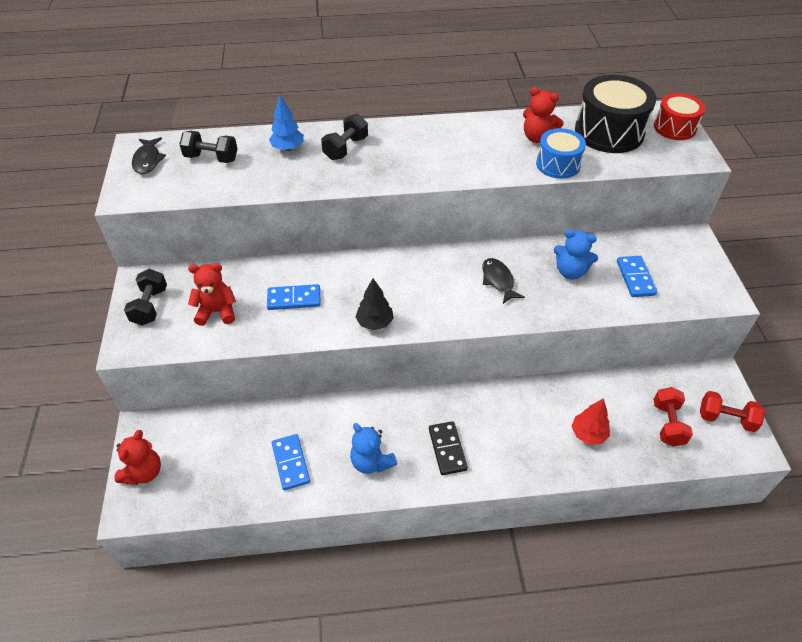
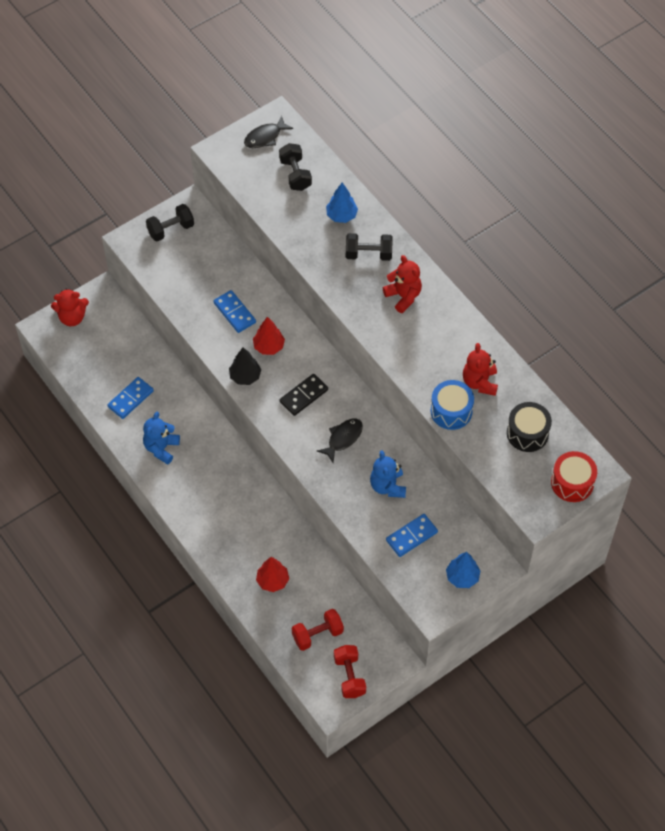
camera: 60 degrees right, 10 degrees up
red teddy bear [188,263,236,326] -> red teddy bear moved to [383,255,422,313]
black domino [429,421,468,475] -> black domino moved to [280,374,328,416]
black drum [575,75,656,153] -> black drum [507,402,552,452], size x0.61
none -> red tree [253,317,285,355]
none -> blue tree [446,552,481,588]

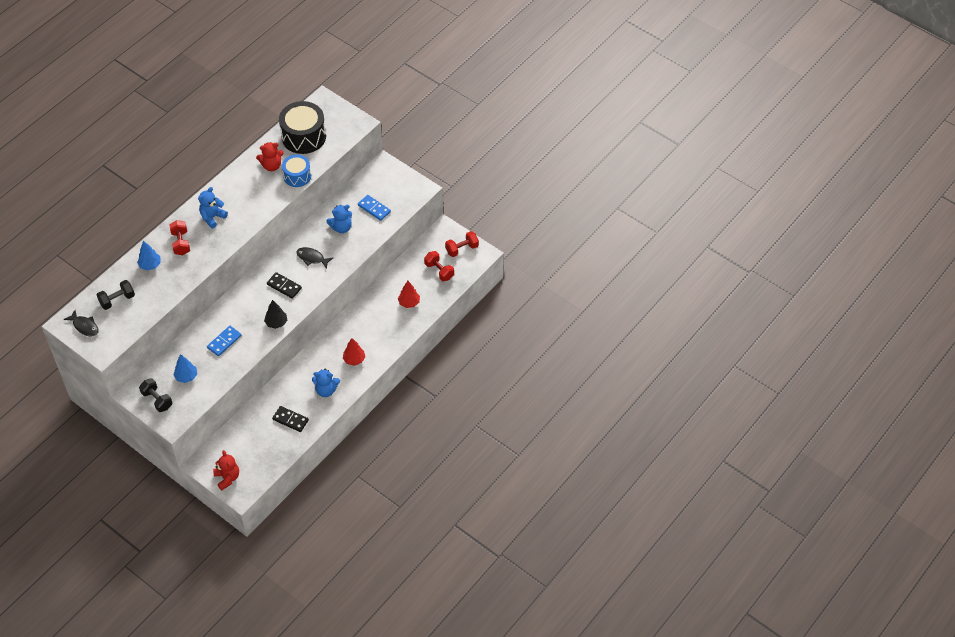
camera: 105 degrees left, 5 degrees down
blue domino [107,377,154,419] -> black domino [272,406,309,432]
red tree [253,317,285,355] -> red tree moved to [343,338,365,366]
black dumbbell [346,233,393,261] -> red dumbbell [169,220,190,255]
red teddy bear [383,255,422,313] -> blue teddy bear [198,187,228,228]
blue tree [446,552,481,588] -> blue tree moved to [174,354,197,383]
black drum [507,402,552,452] -> black drum [279,101,326,154], size x1.64
red drum [551,451,597,502] -> none

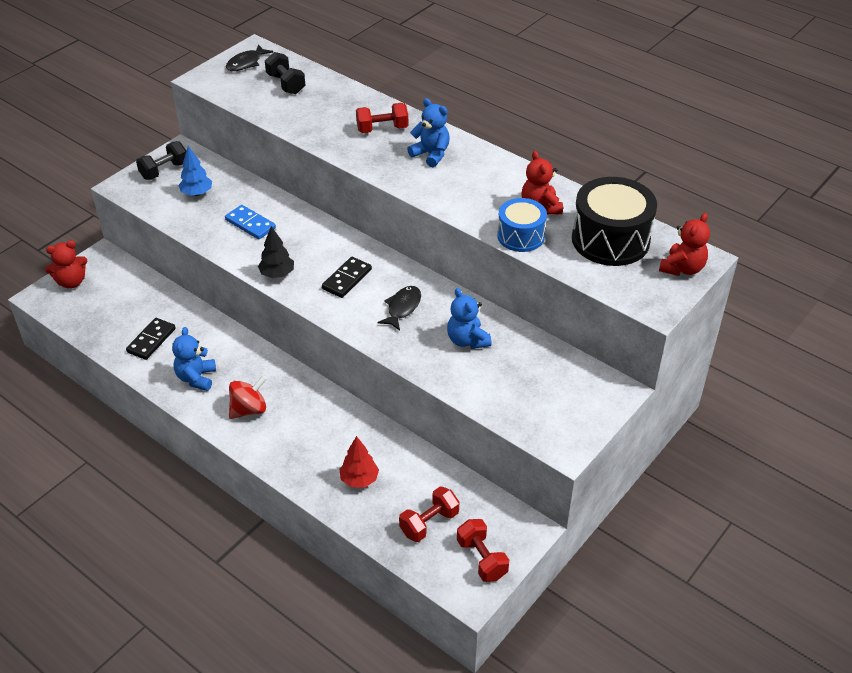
camera: 90 degrees right, 10 degrees down
blue tree [137,241,161,271] -> none
red tree [343,338,365,366] -> red spinning top [229,375,267,419]
blue domino [358,195,391,221] -> none
none -> red teddy bear [659,213,710,276]

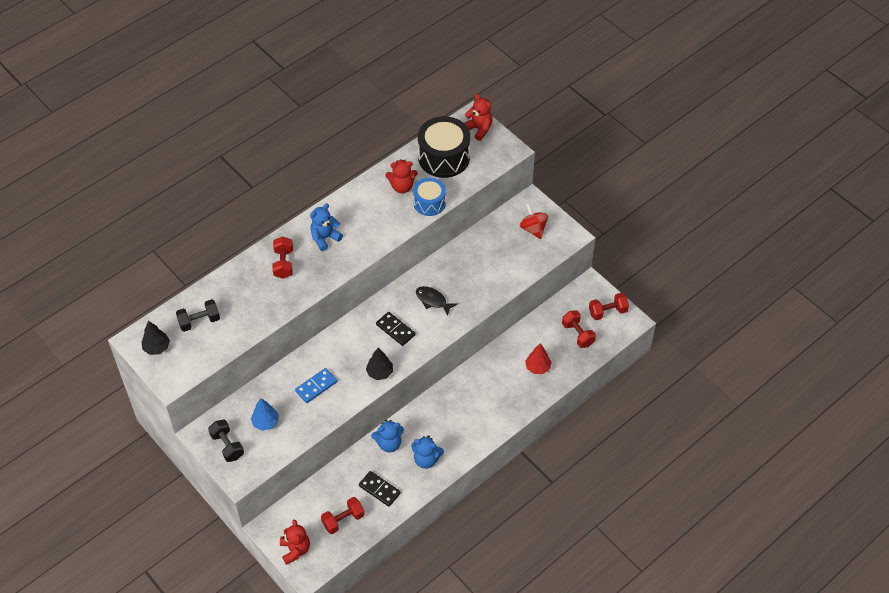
camera: 80 degrees left, 10 degrees up
black fish [226,44,273,71] -> black tree [141,321,170,355]
red spinning top [229,375,267,419] -> red spinning top moved to [520,203,548,239]
blue teddy bear [447,288,492,349] -> blue teddy bear moved to [371,419,404,452]
none -> red dumbbell [321,497,364,534]

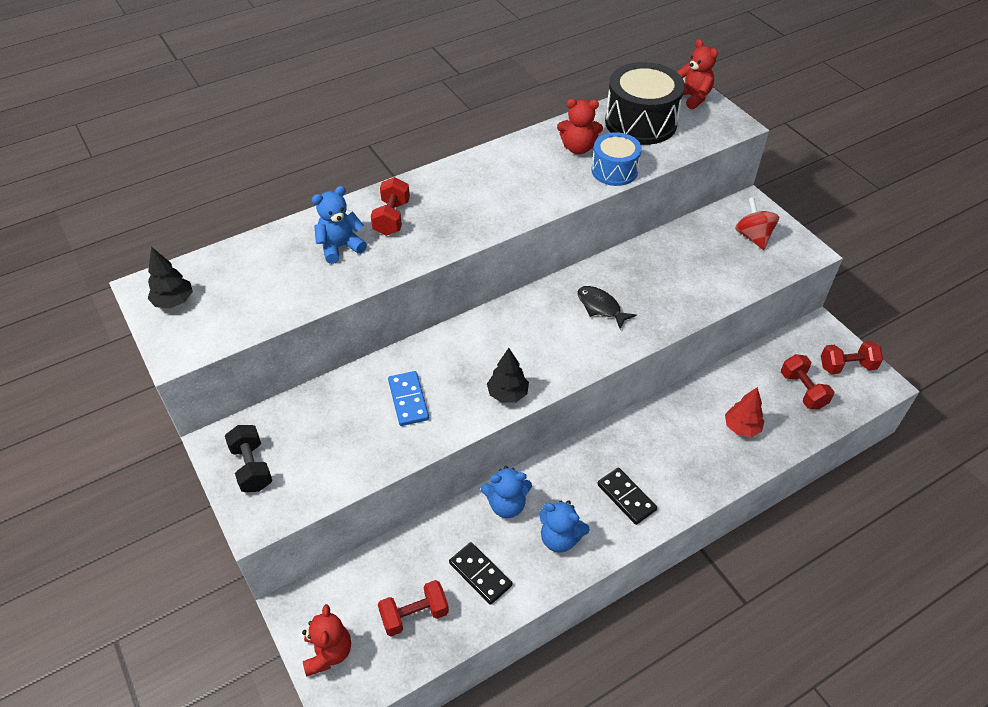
camera: 10 degrees right, 5 degrees down
black dumbbell [176,299,220,332] -> none
blue tree [251,398,279,431] -> none
blue domino [295,368,337,403] -> blue domino turned 75 degrees counterclockwise [388,371,429,426]
blue teddy bear [310,204,343,251] -> blue teddy bear moved to [312,186,367,264]
black domino [376,312,415,346] -> black domino moved to [597,468,657,525]

